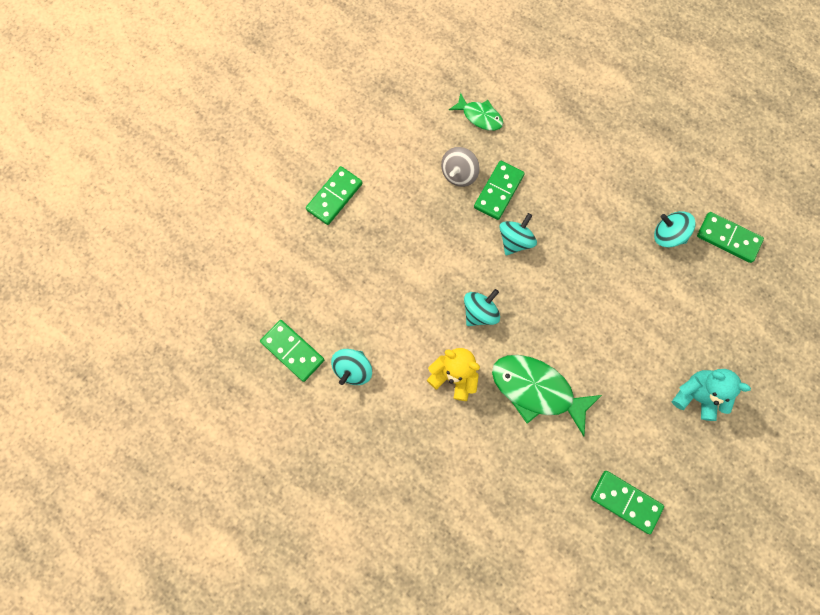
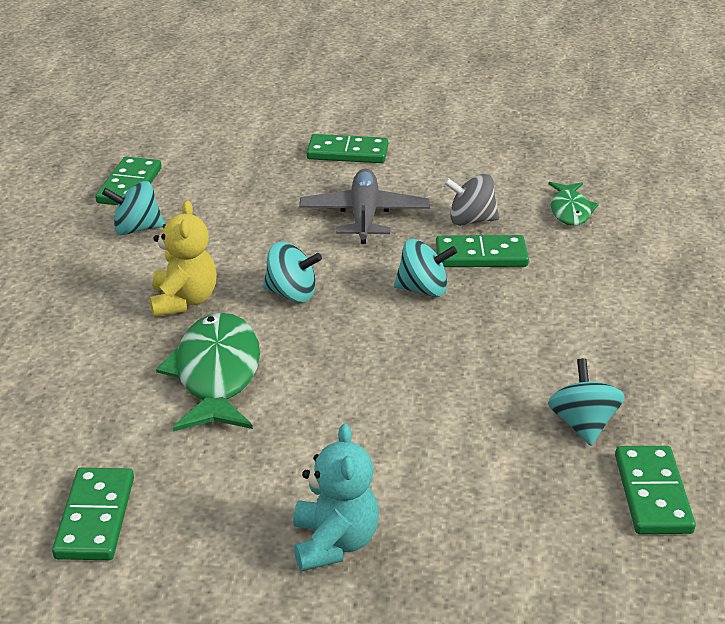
camera: 60 degrees right, 40 degrees down
none -> grey plane [299,169,430,244]

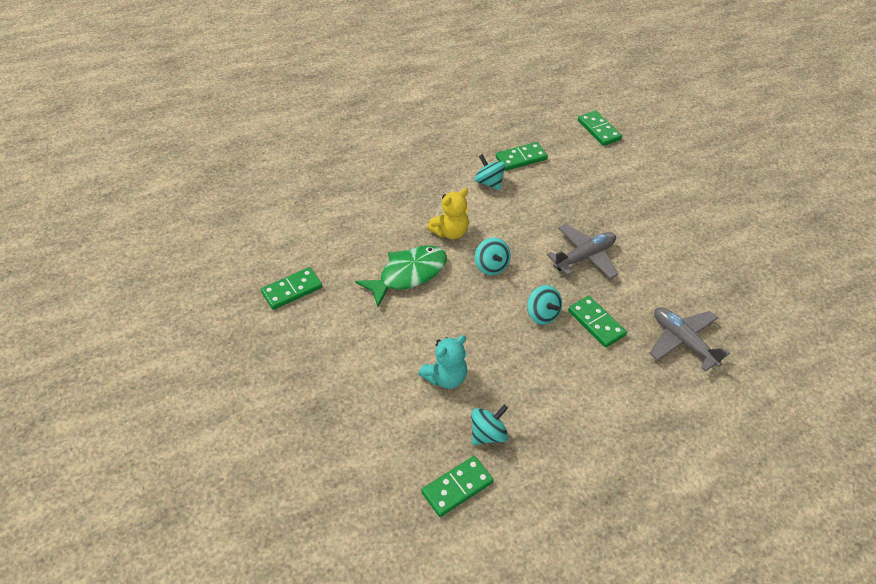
camera: 55 degrees right, 15 degrees up
turquoise teddy bear [293,423,379,571] -> turquoise teddy bear moved to [419,335,467,389]
green domino [306,134,388,163] -> green domino moved to [578,111,622,146]
grey spinning top [444,174,499,226] -> none
green fish [549,182,599,226] -> grey plane [649,307,730,372]

